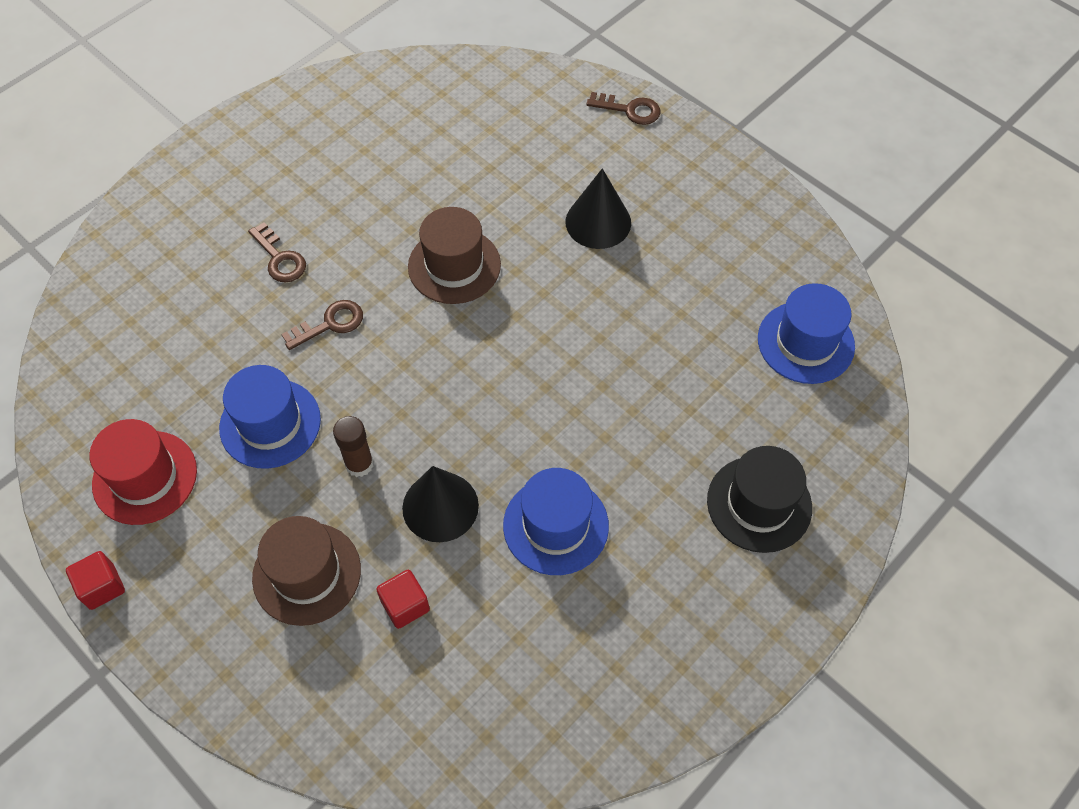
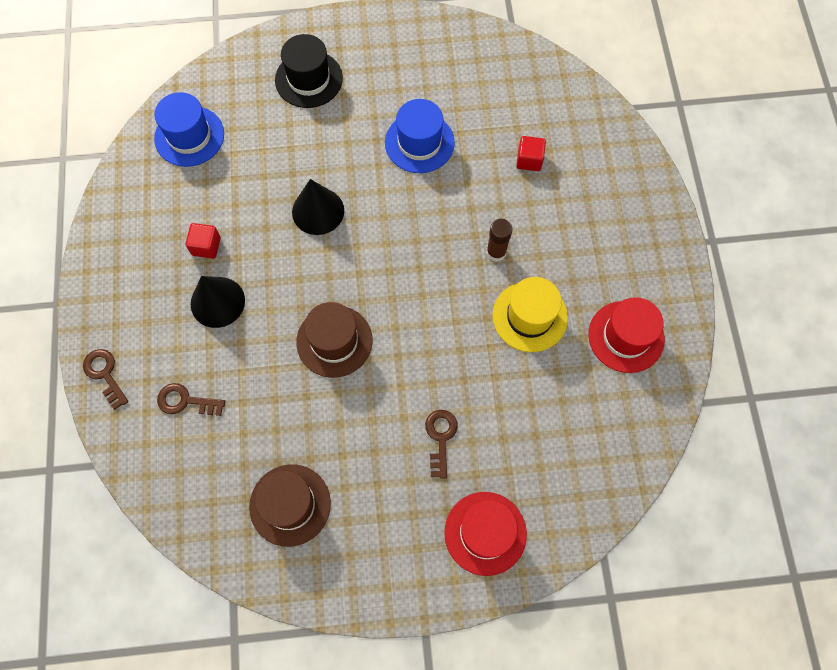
camera: 140 degrees left, 10 degrees up
red cube [66,551,125,610] -> red cube moved to [185,223,221,259]
blue hat [219,365,321,469] -> yellow hat [492,277,568,352]
brown hat [252,516,361,626] -> brown hat moved to [249,464,331,547]
brown key [281,300,363,350] -> brown key moved to [157,383,225,416]
black cone [402,466,479,542] -> black cone moved to [292,179,344,235]
none -> red hat [444,492,527,576]

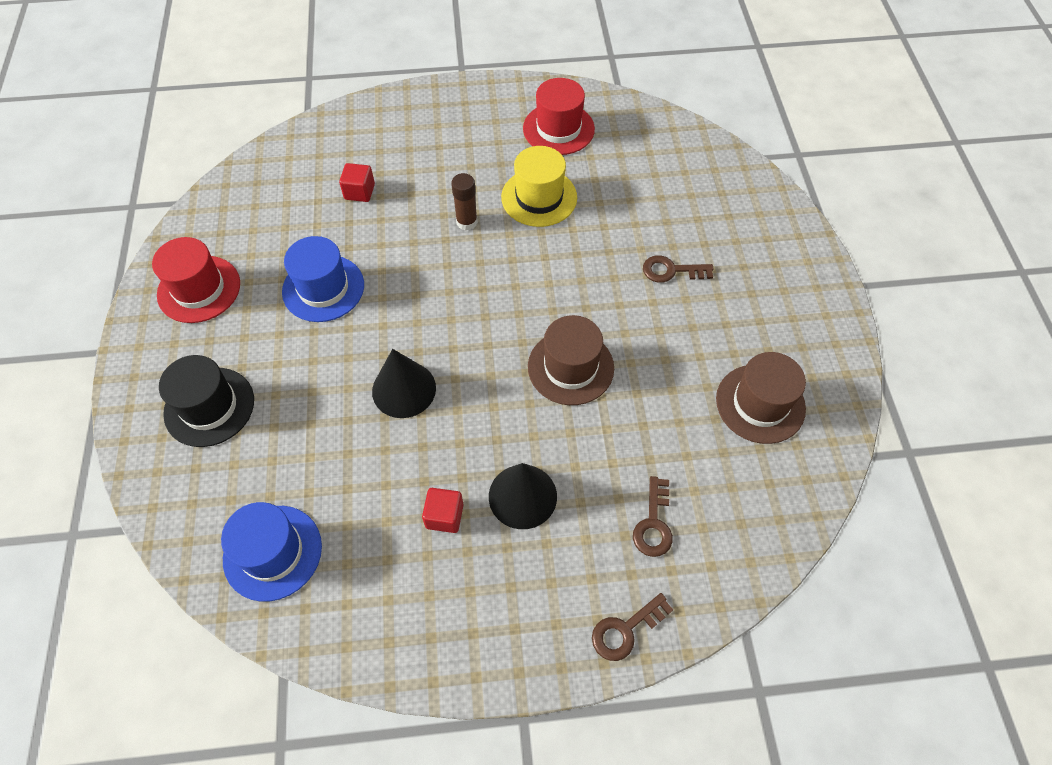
camera: 90 degrees left, 10 degrees down
red hat [444,492,527,576] -> red hat moved to [152,237,240,323]

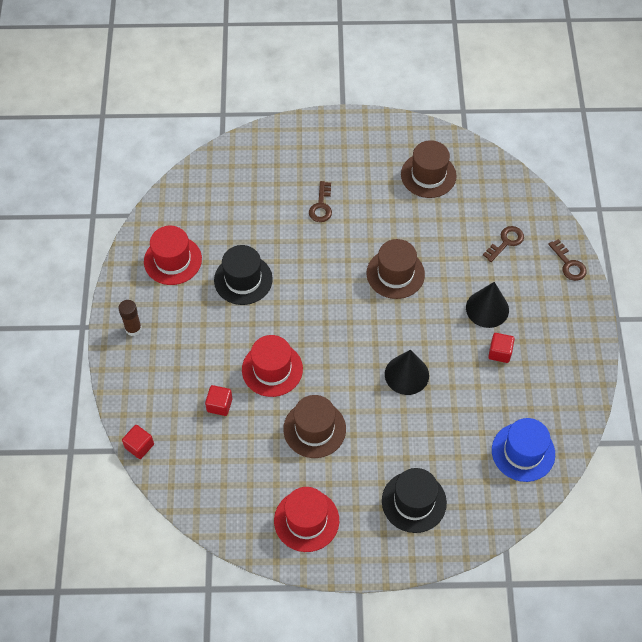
camera: 85 degrees left, 0 degrees up
blue hat [282,236,364,322] -> brown hat [283,395,346,458]
brown glue stick [451,173,478,230] -> brown glue stick moved to [118,300,142,336]
yellow hat [501,146,577,227] -> black hat [214,245,273,305]
brown key [633,476,673,557] -> brown key turned 60 degrees counterclockwise [483,226,524,262]
none -> red cube [122,425,154,459]
none -> red hat [242,335,303,397]

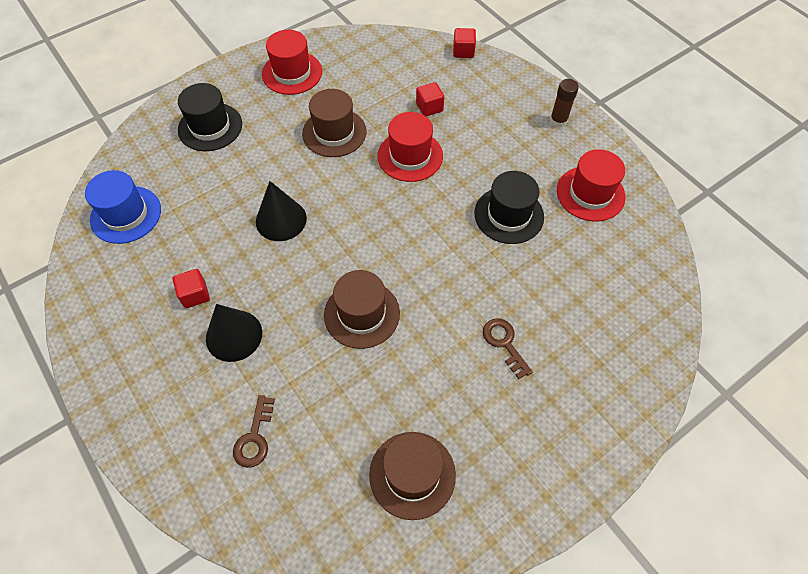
camera: 145 degrees right, 0 degrees up
brown key [548,239,587,281] -> none

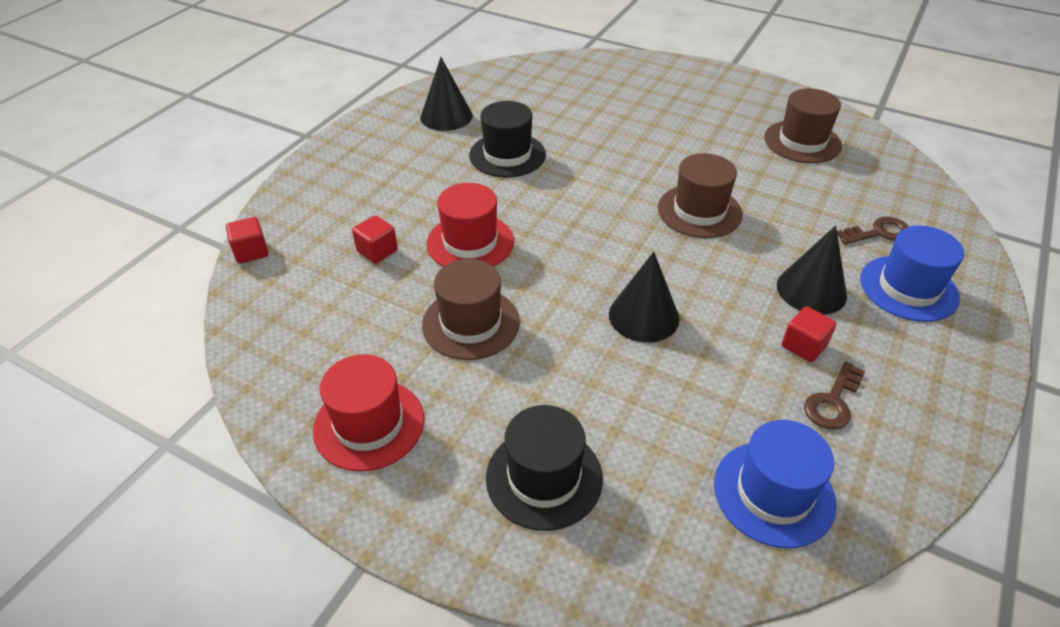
camera: 115 degrees left, 15 degrees down
brown key [483,319,533,379] -> brown key moved to [804,361,865,430]
brown glue stick [550,79,579,128] -> none
red hat [557,149,625,222] -> black cone [421,57,473,131]
none -> blue hat [860,225,964,322]

